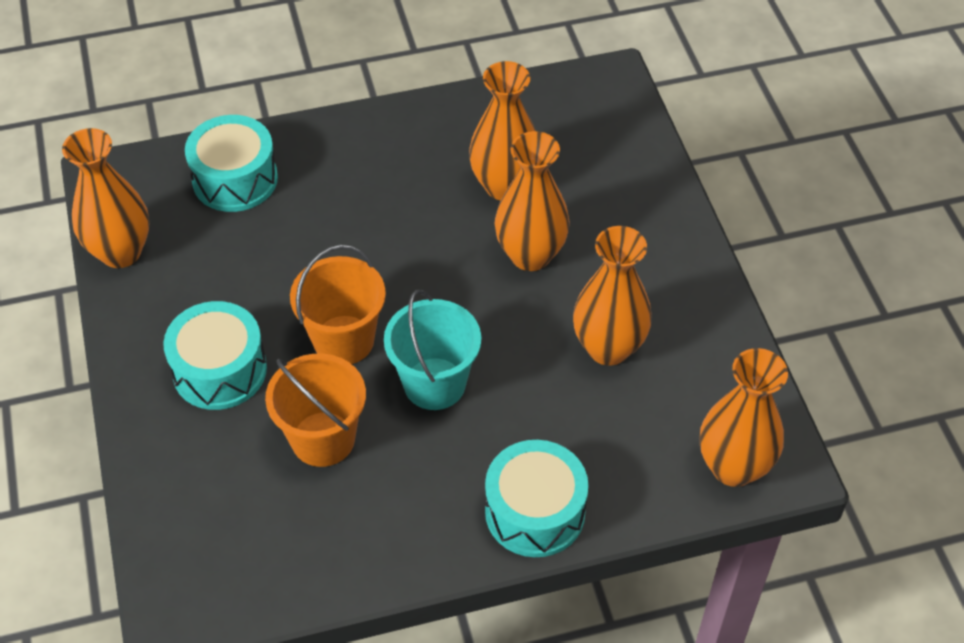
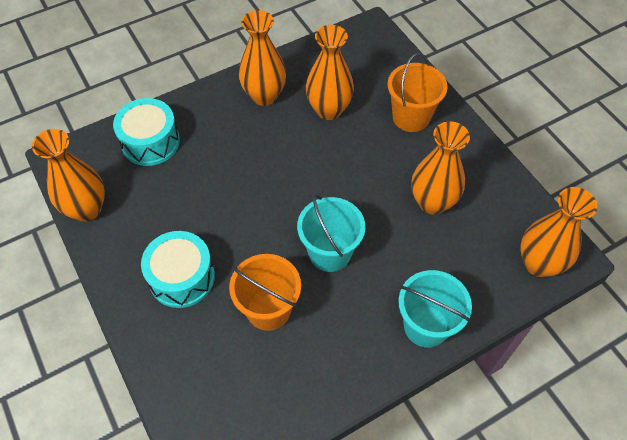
camera: 15 degrees left, 5 degrees up
orange bucket [290,245,386,364] -> orange bucket moved to [388,53,447,132]
turquoise drum [485,440,589,557] -> turquoise bucket [398,270,472,348]
orange vase [495,131,570,271] -> orange vase moved to [239,10,286,106]

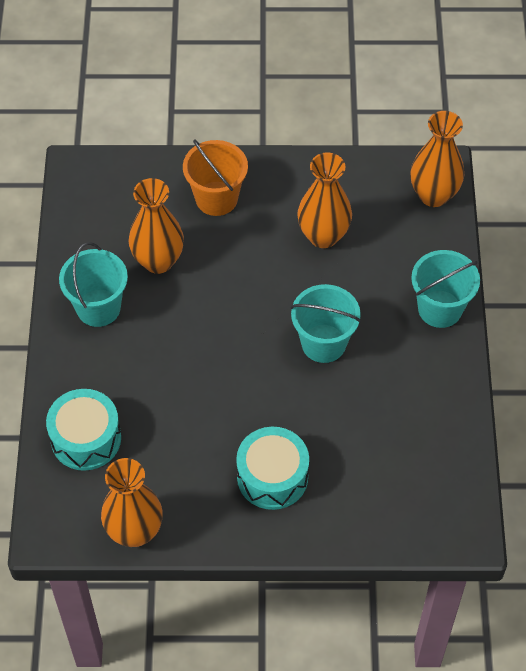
camera: 60 degrees left, 0 degrees up
orange bucket [229,254,301,331] -> none
orange vase [239,10,286,106] -> turquoise bucket [59,242,128,327]

